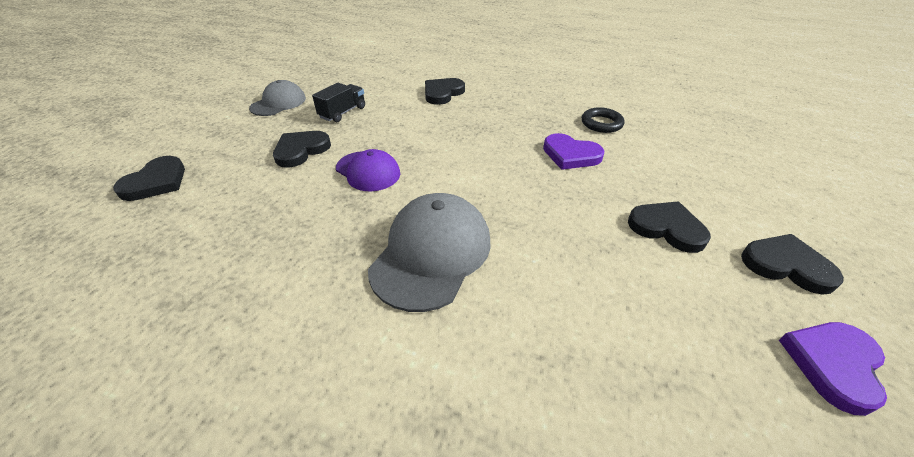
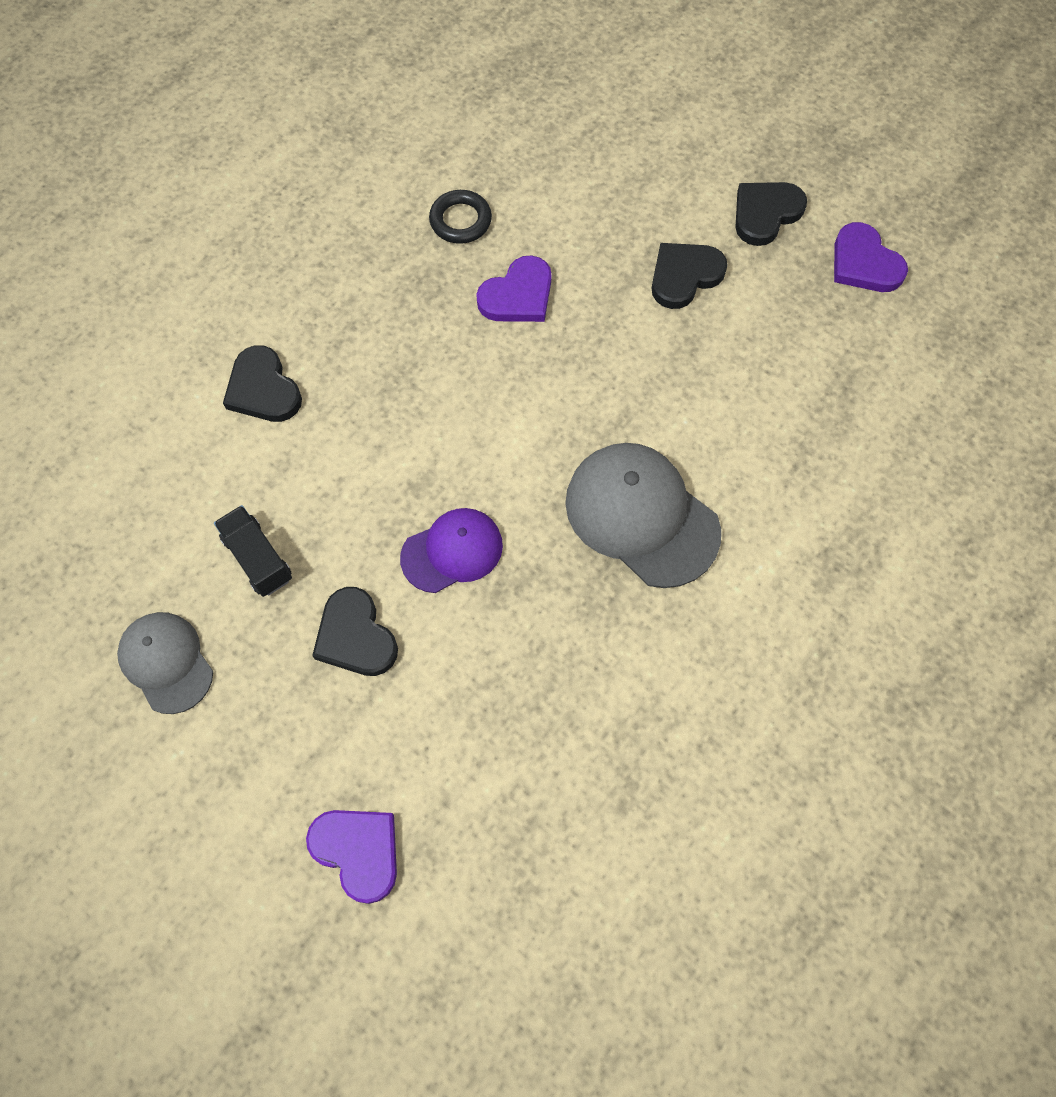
camera: 70 degrees left, 25 degrees up
black heart [113,156,185,201] -> purple heart [306,810,397,904]

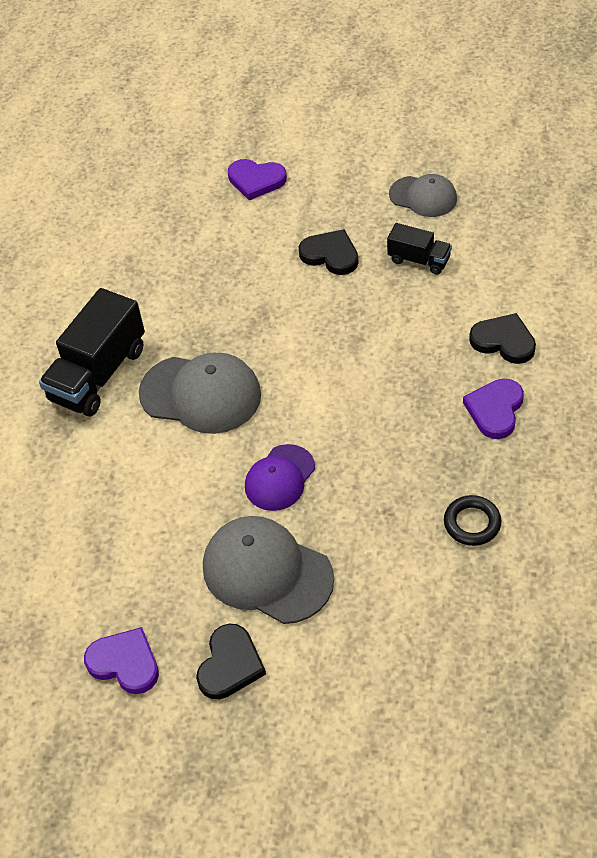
camera: 155 degrees right, 15 degrees down
purple cap [400,508,503,593] -> purple cap moved to [245,444,315,511]
purple heart [476,255,552,322] -> purple heart moved to [463,378,524,439]
black heart [652,243,728,309] -> grey cap [203,516,334,624]
none -> black truck [39,288,145,417]

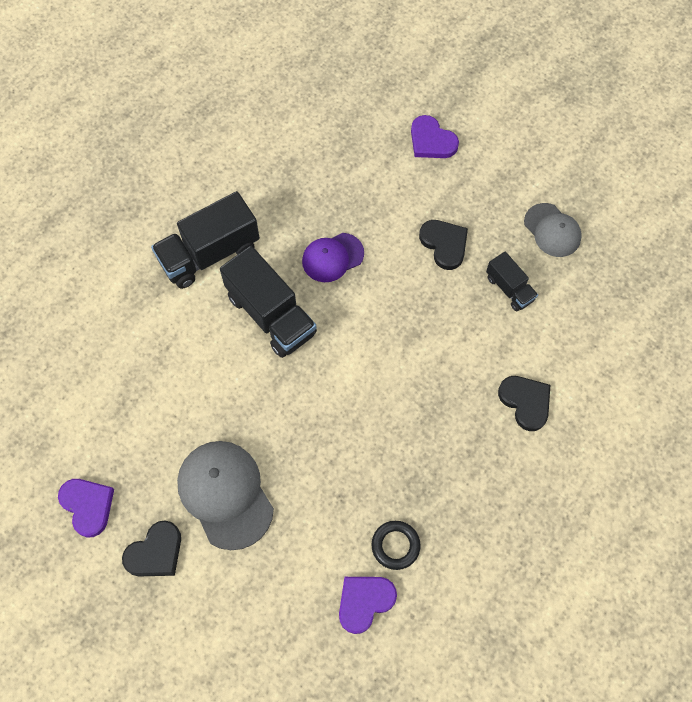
camera: 25 degrees right, 15 degrees up
grey cap [139,353,261,434] -> black truck [220,246,317,358]
purple cap [245,444,315,511] -> purple cap moved to [302,233,364,282]
purple heart [463,378,524,439] -> purple heart moved to [339,577,397,634]

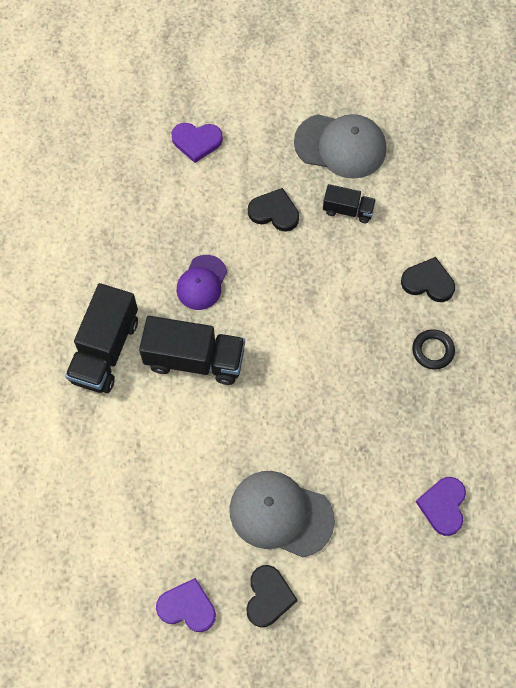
camera: 40 degrees left, 0 degrees up
black ring [371,521,421,570] -> black ring moved to [412,329,455,370]
grey cap [524,203,582,257] -> grey cap [294,114,386,179], size x1.61

